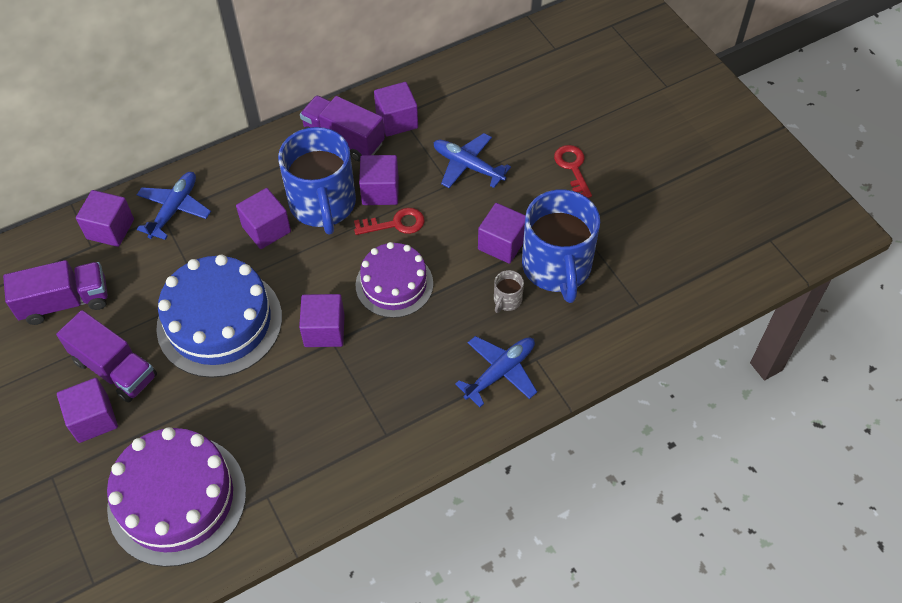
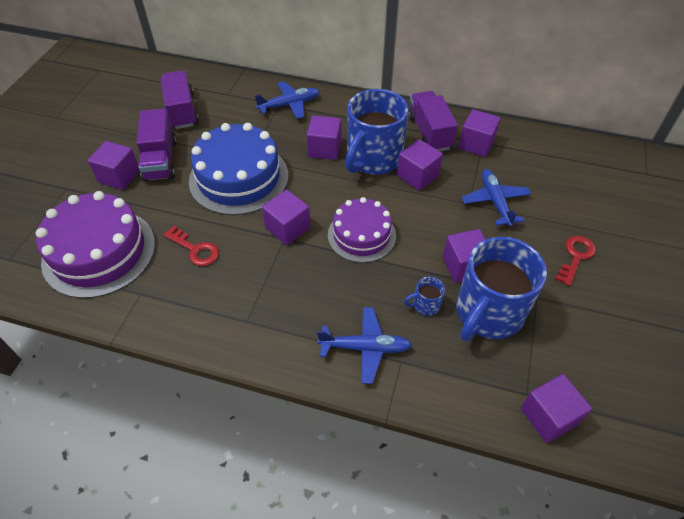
camera: 45 degrees right, 5 degrees down
purple truck [3,260,108,325] -> purple truck turned 135 degrees counterclockwise [161,71,199,129]
purple cube [76,190,134,247] -> purple cube moved to [521,374,592,443]
red key [354,208,425,235] -> red key moved to [163,226,219,266]
grey mug [494,270,524,313] -> blue mug [404,277,445,316]

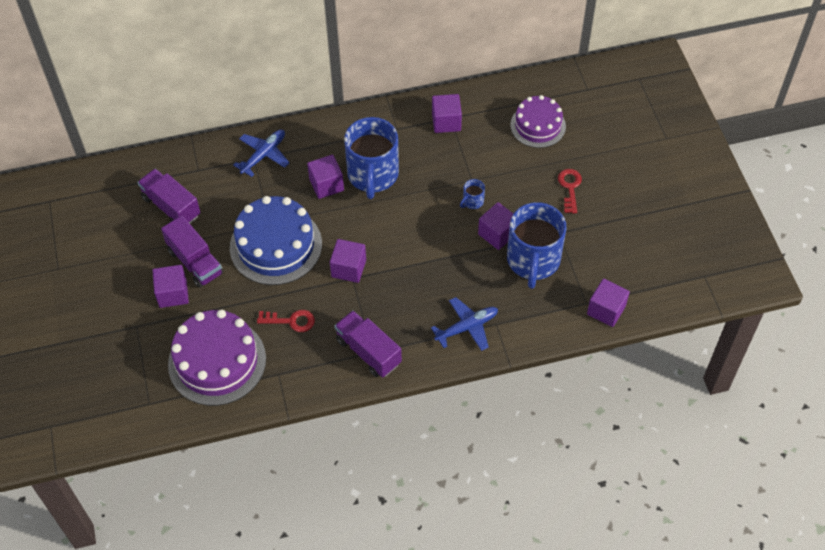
camera: 30 degrees left, 5 degrees up
purple cake [328,197,396,263] -> purple cake moved to [510,95,566,148]
purple cube [397,139,443,191] -> none
blue mug [404,277,445,316] -> blue mug moved to [460,179,485,209]
purple truck [408,91,458,151] -> purple truck moved to [335,310,402,377]
blue plane [461,169,531,227] -> none

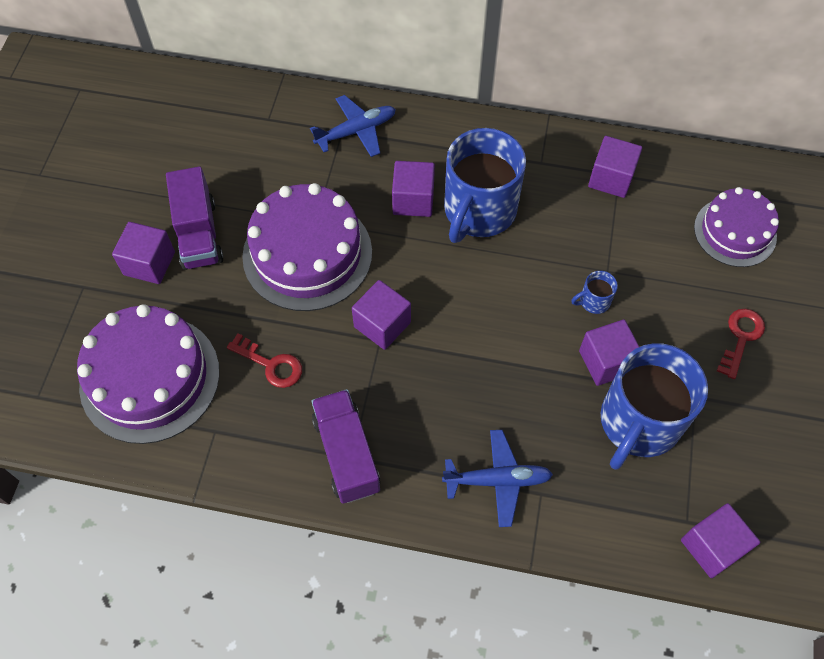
camera: 25 degrees right, 5 degrees up
purple truck [137,169,200,224] -> none
blue cake [230,196,322,285] -> purple cake [242,183,372,311]

